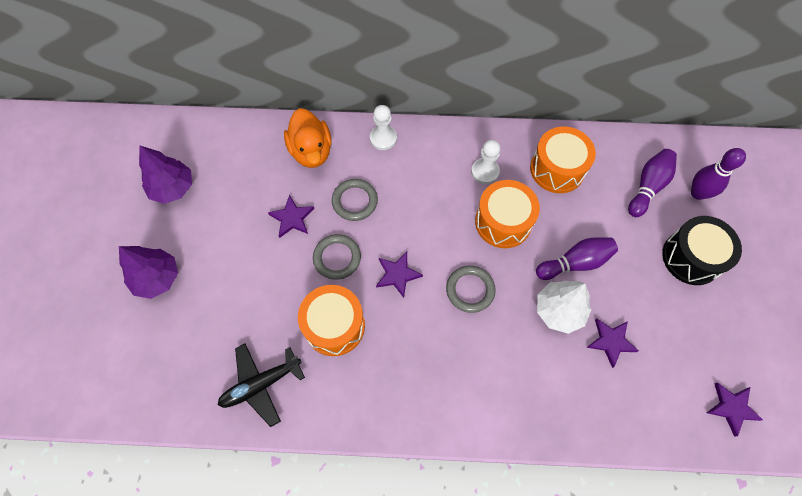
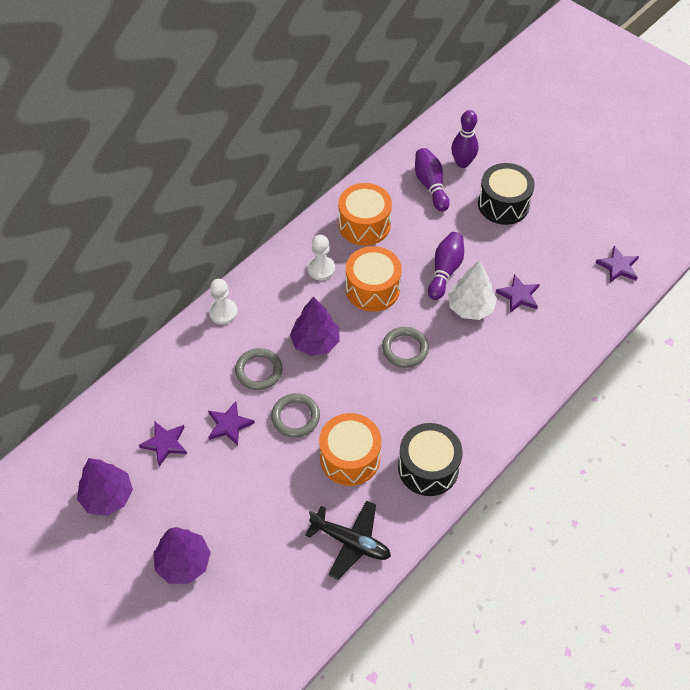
camera: 50 degrees left, 10 degrees down
black plane [218,343,305,427] -> black plane turned 75 degrees counterclockwise [305,500,391,580]
orange duck [284,108,332,168] -> none
purple star [376,252,423,298] -> purple star moved to [139,422,187,466]
none -> purple tree [290,296,340,356]
none -> black drum [398,423,463,496]

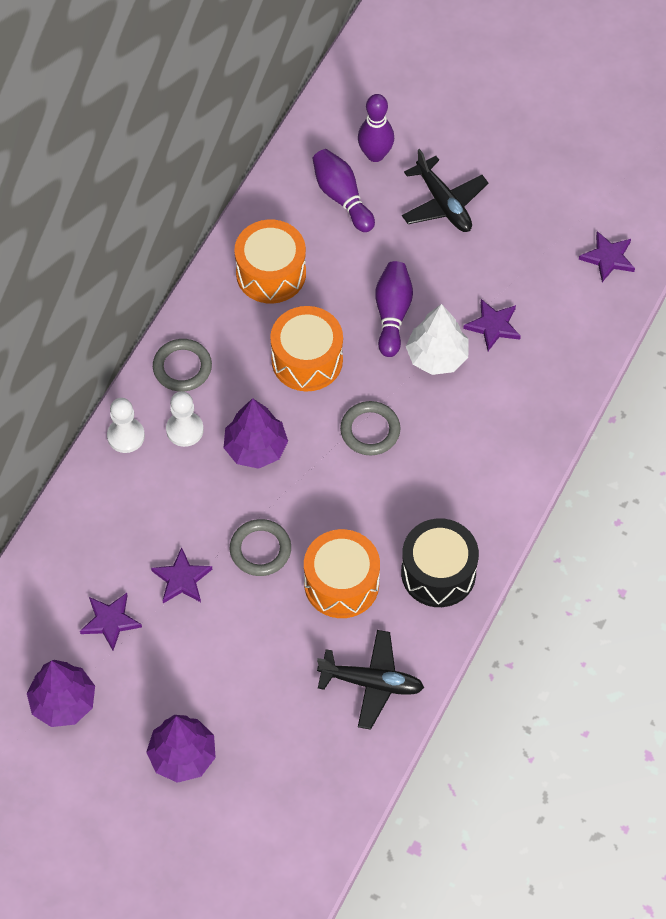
camera: 15 degrees left, 5 degrees up
grey ring [235,348,283,390] -> grey ring moved to [153,339,212,392]
white pawn [308,235,335,280] -> white pawn moved to [166,391,204,447]
black drum [478,163,535,225] -> black plane [402,149,488,232]

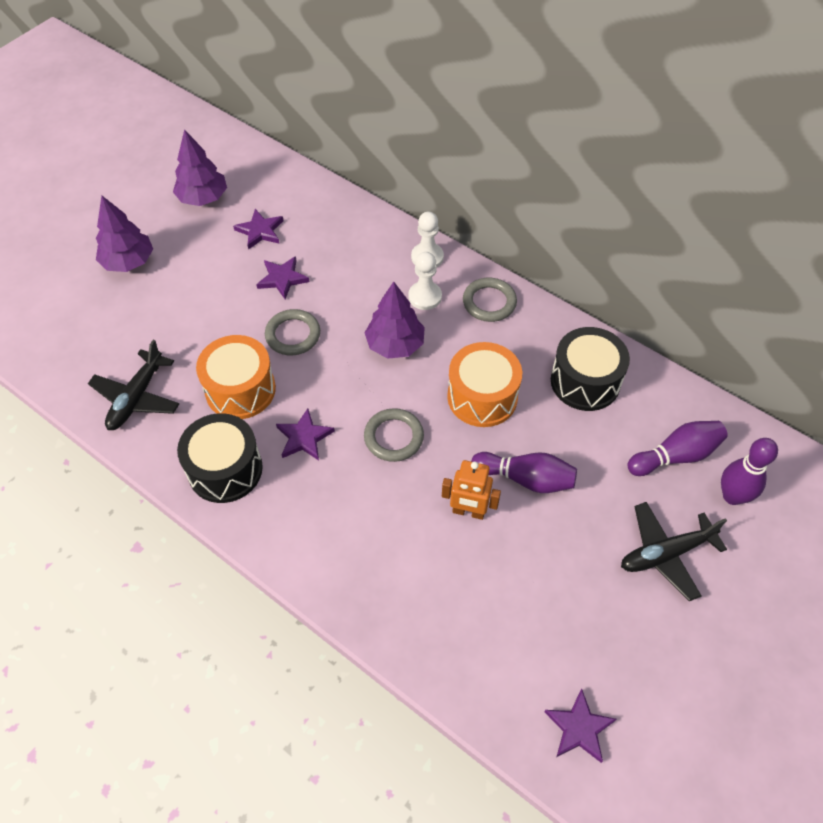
camera: 100 degrees right, 5 degrees down
orange drum [234,219,306,304] -> black drum [551,327,630,411]
white tree [406,304,468,375] -> orange robot [442,460,501,520]
purple star [463,299,521,351] -> purple star moved to [276,409,335,460]

